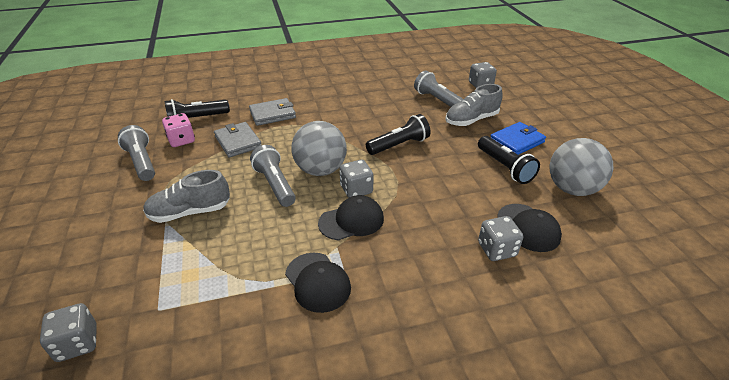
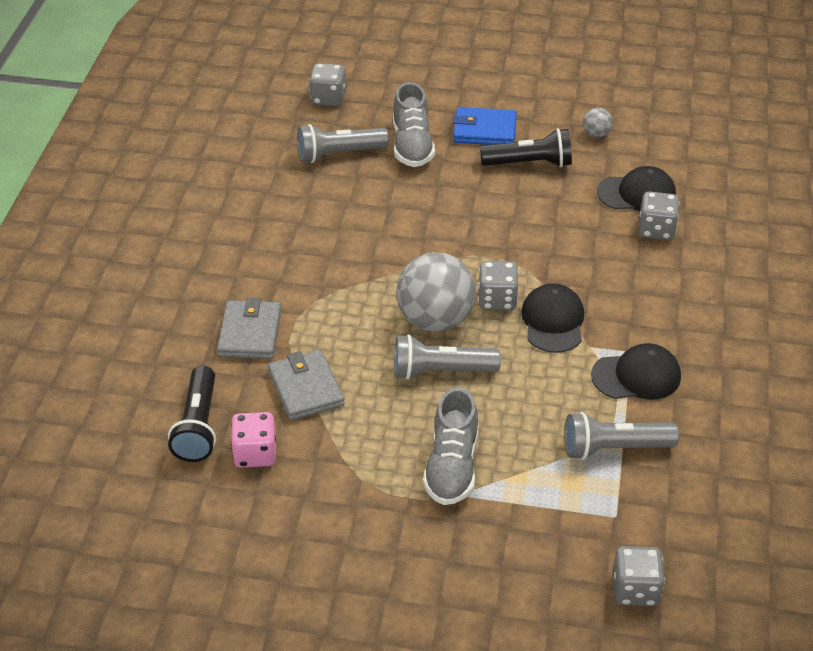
camera: 65 degrees left, 5 degrees up
grey flashlight [118,125,155,181] -> grey flashlight moved to [564,412,679,460]
grey wallet [214,122,262,157] -> grey wallet turned 75 degrees clockwise [268,350,345,421]
black flashlight [366,114,431,155] -> none
blue wallet [490,122,546,155] -> blue wallet turned 75 degrees counterclockwise [453,107,517,145]
grey ball [550,138,613,196] -> grey ball [583,108,613,138], size x0.43

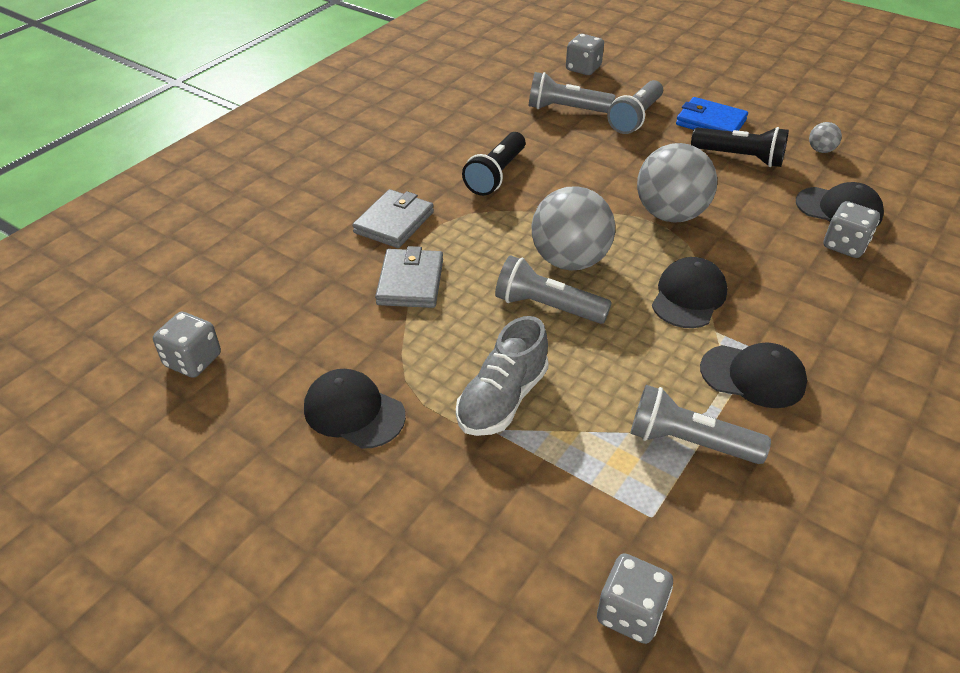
camera: 25 degrees right, 0 degrees up
black flashlight [168,366,216,462] -> black flashlight moved to [462,132,525,196]
pink dice [231,412,276,468] -> none
grey shoe [393,82,435,167] -> grey flashlight [607,80,663,134]
grey dice [478,261,518,310] -> grey dice moved to [153,312,221,378]
none -> black cap [304,369,406,449]
none -> grey ball [637,143,717,223]

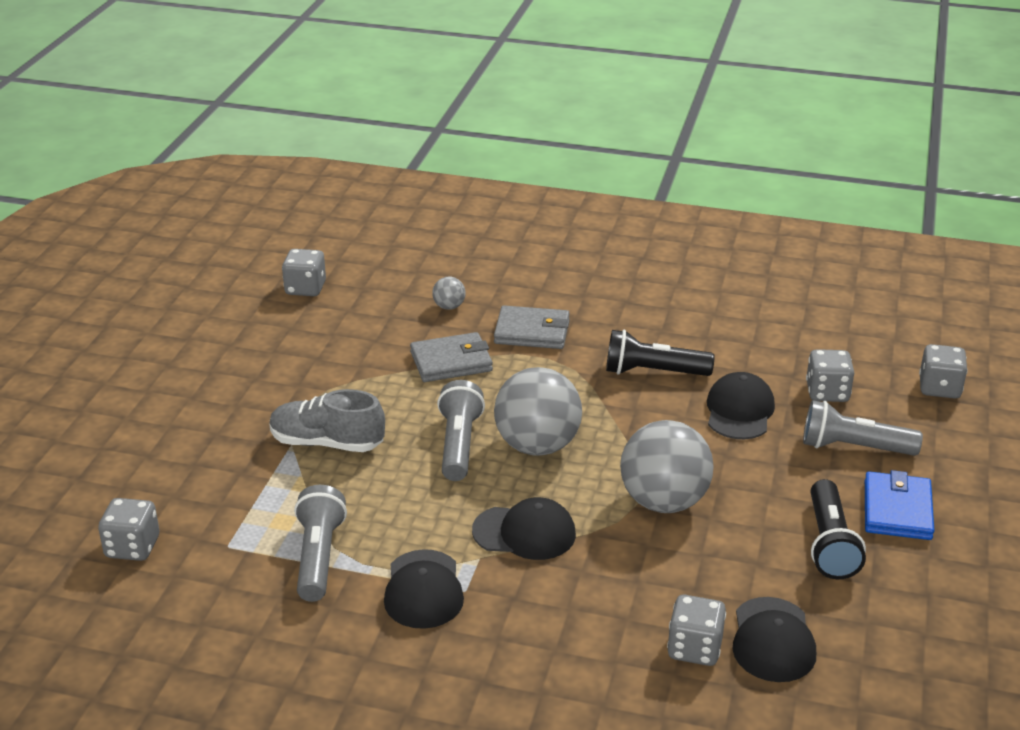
camera: 70 degrees right, 10 degrees down
black cap [304,369,406,449] -> black cap moved to [707,372,775,439]
grey flashlight [529,72,615,113] -> grey dice [806,349,854,402]
grey ball [809,122,842,153] -> grey ball moved to [432,277,466,310]

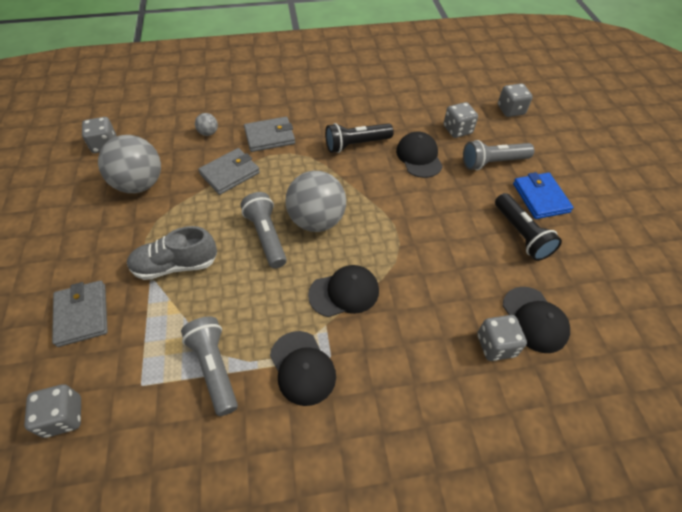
camera: 25 degrees left, 20 degrees up
grey ball [620,420,713,513] -> grey ball moved to [98,135,161,193]
none -> grey wallet [52,280,108,347]

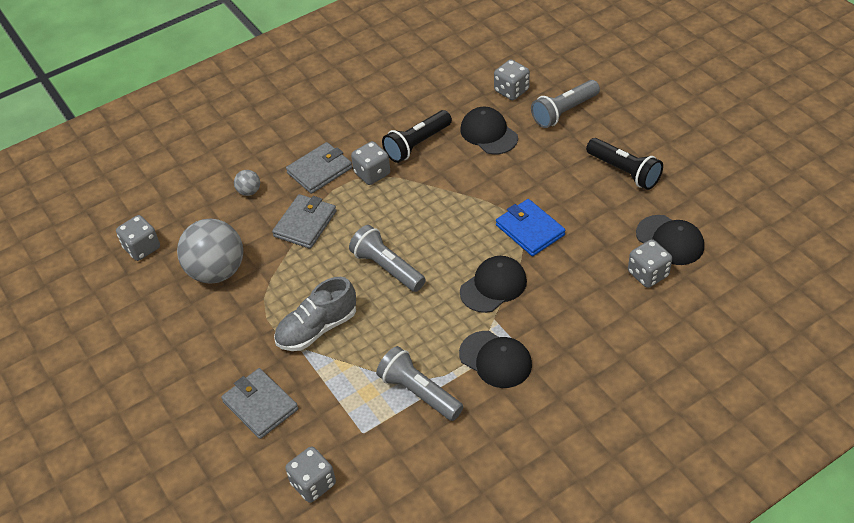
camera: 20 degrees left, 5 degrees down
grey ball [285,171,346,232] -> none
grey dice [498,83,533,117] -> grey dice moved to [351,141,390,185]
blue wallet [513,172,573,219] -> blue wallet moved to [496,199,565,256]

